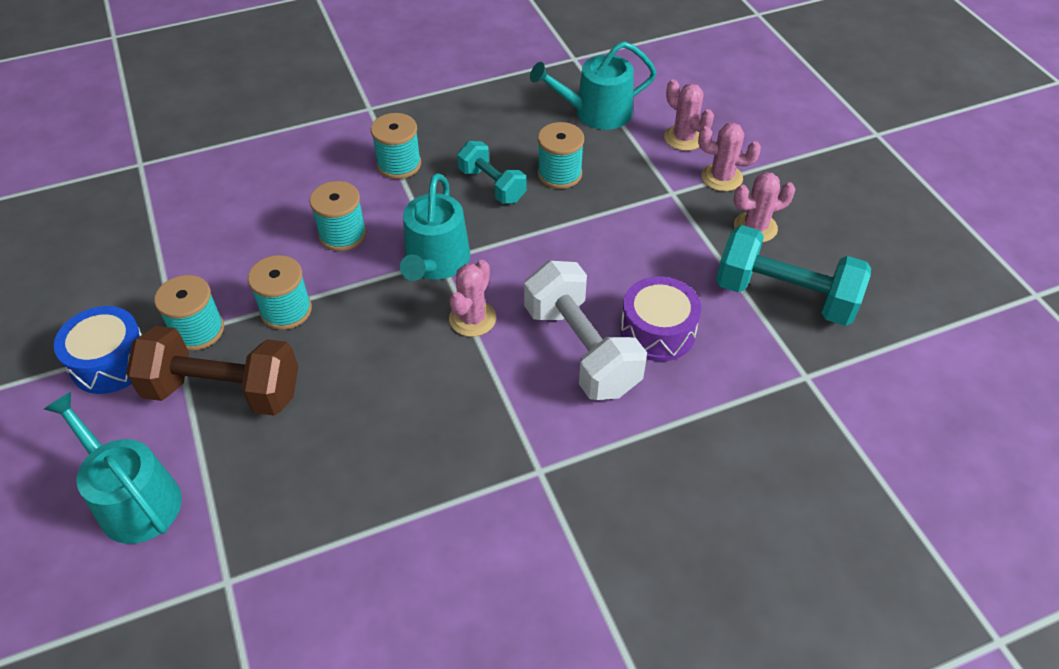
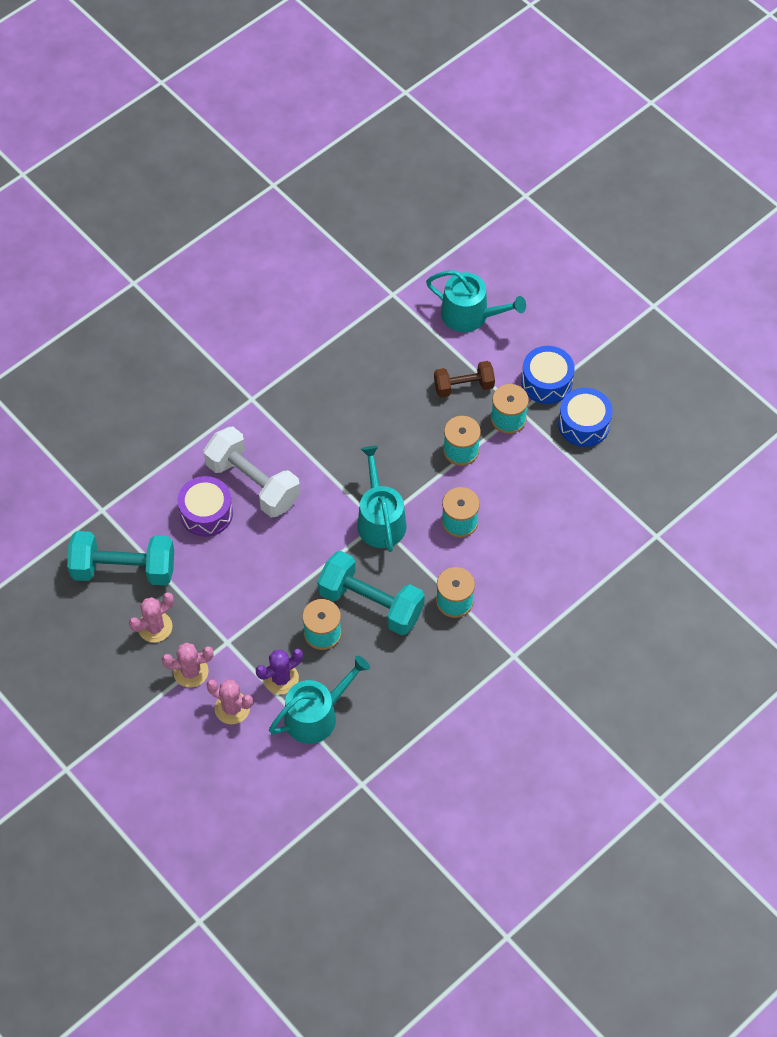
camera: 160 degrees right, 10 degrees up
brown dumbbell [126,326,298,416] -> brown dumbbell [434,361,495,397], size x0.60
pink cactus [449,260,496,337] -> none
turquoise dumbbell [457,141,526,204] -> turquoise dumbbell [317,551,425,636], size x1.65
none -> purple cactus [256,649,303,694]
none -> blue drum [558,388,613,447]

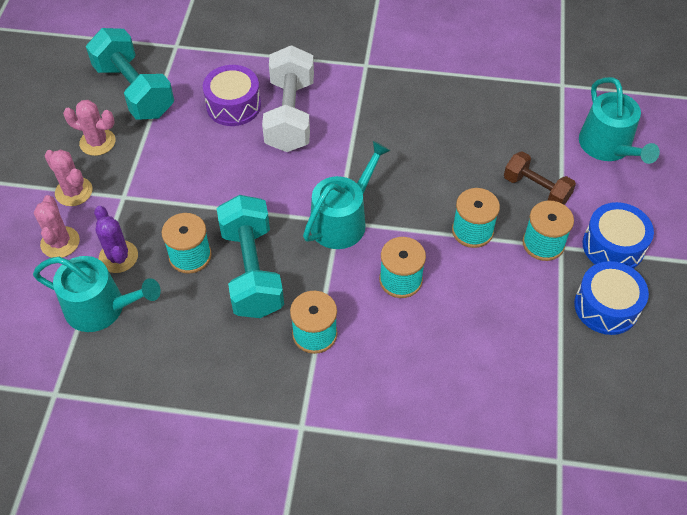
camera: 50 degrees right, 5 degrees down
purple cactus [256,649,303,694] -> purple cactus turned 45 degrees clockwise [94,206,138,273]

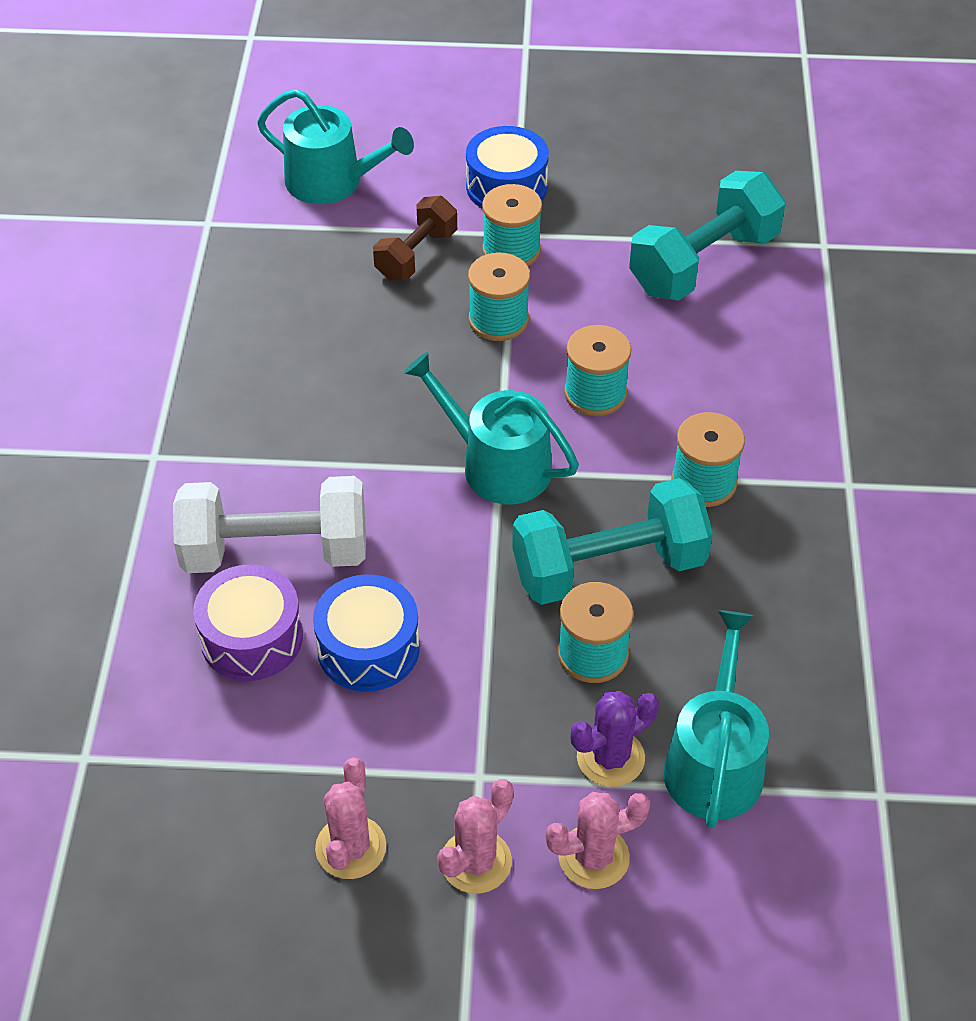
camera: 95 degrees left, 5 degrees down
turquoise dumbbell [86,28,174,120] -> turquoise dumbbell moved to [629,171,786,301]
blue drum [574,261,649,335] -> blue drum moved to [313,574,420,692]
turquoise watering can [579,77,660,164] -> turquoise watering can turned 45 degrees clockwise [257,89,414,204]

